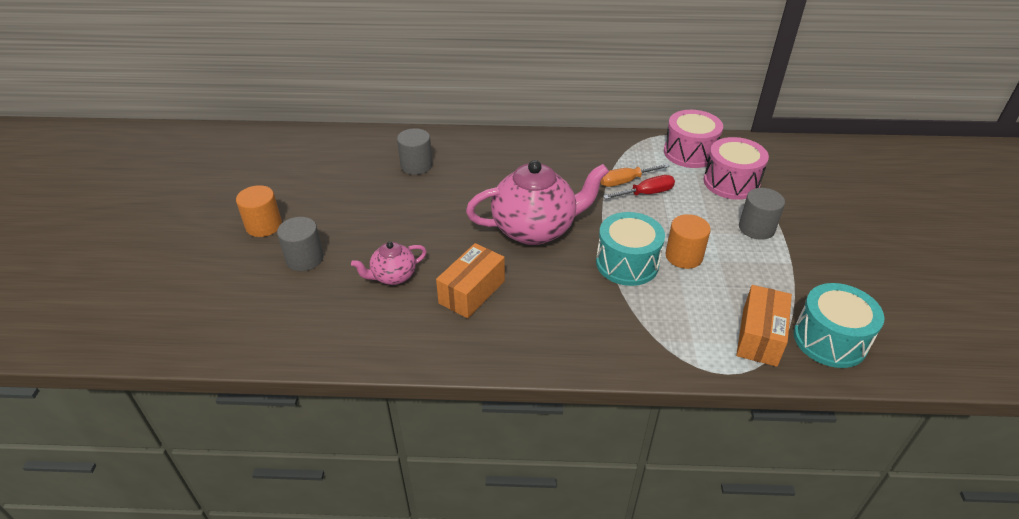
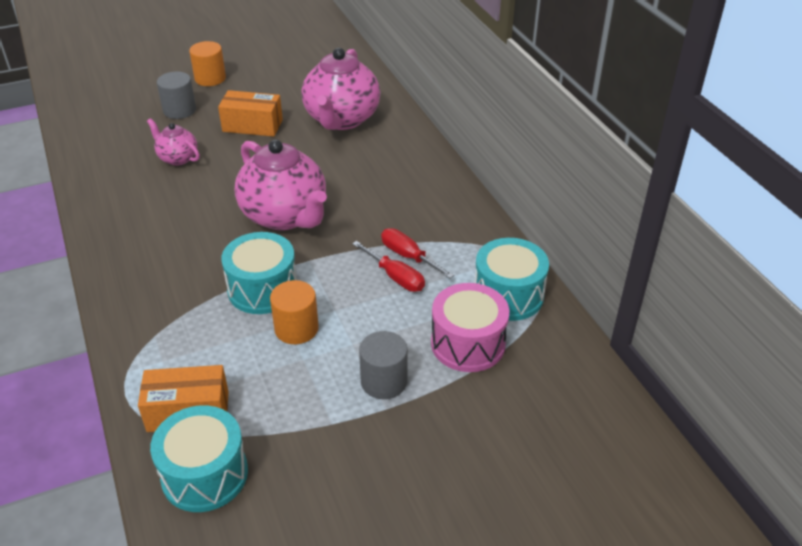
camera: 65 degrees right, 0 degrees up
grey cylinder [397,128,433,175] -> pink teapot [302,48,380,130]
orange box [436,243,505,319] -> orange box moved to [218,90,283,137]
orange screwdriver [601,164,670,187] -> red screwdriver [381,228,454,278]
pink drum [664,110,723,168] -> turquoise drum [474,238,549,321]

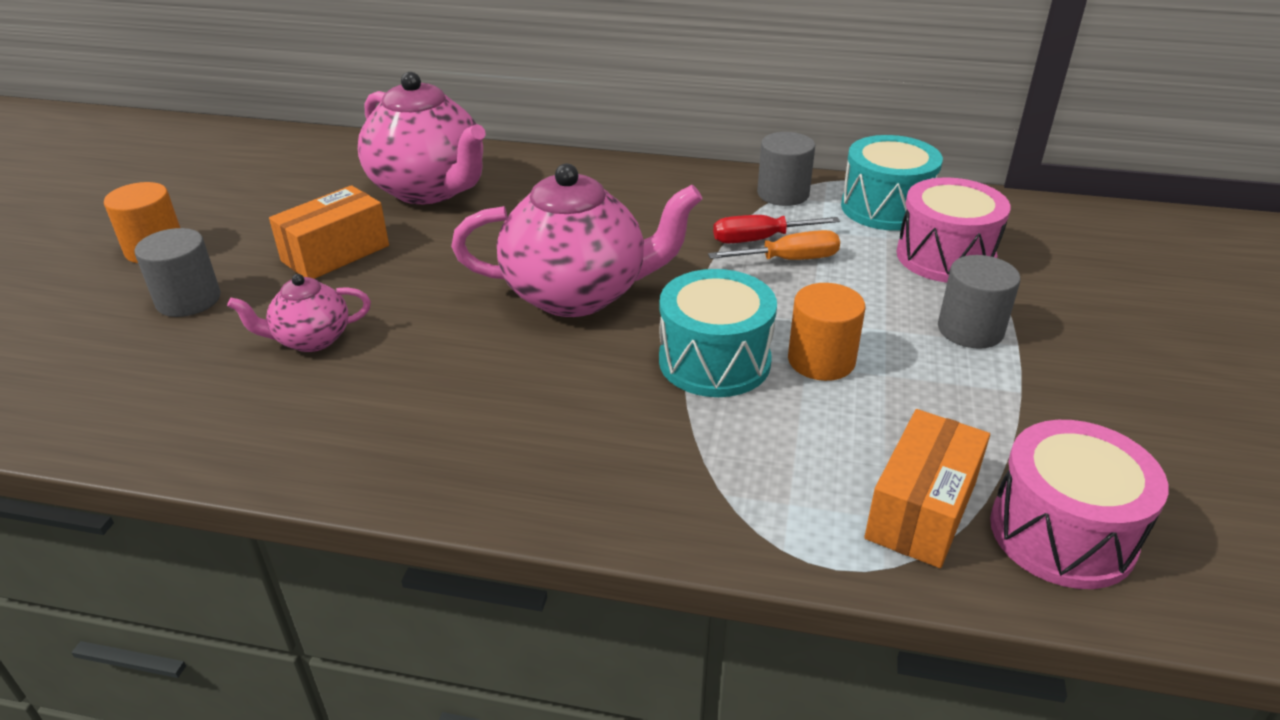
camera: 55 degrees left, 5 degrees down
turquoise drum [150,405,248,512] -> pink drum [990,420,1169,589]
red screwdriver [352,241,425,292] -> orange screwdriver [708,230,840,260]
none -> grey cylinder [757,132,815,206]

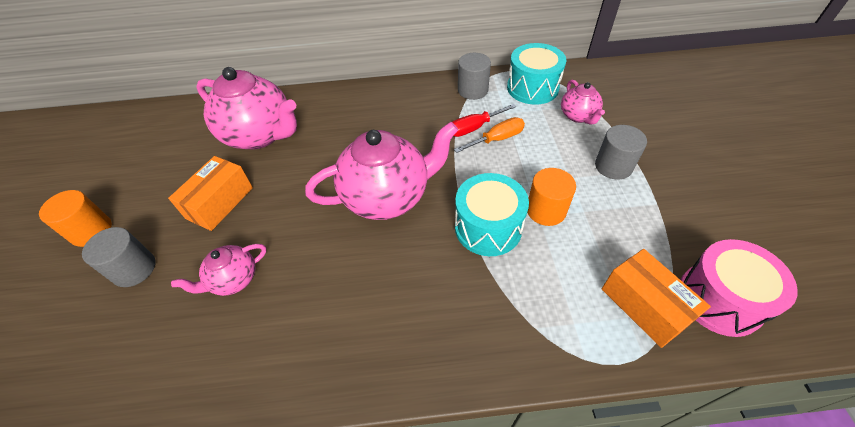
camera: 15 degrees left, 15 degrees up
orange box [864,409,990,568] -> orange box turned 45 degrees counterclockwise [602,249,711,348]
pink drum [896,177,1011,283] -> pink teapot [561,80,605,125]

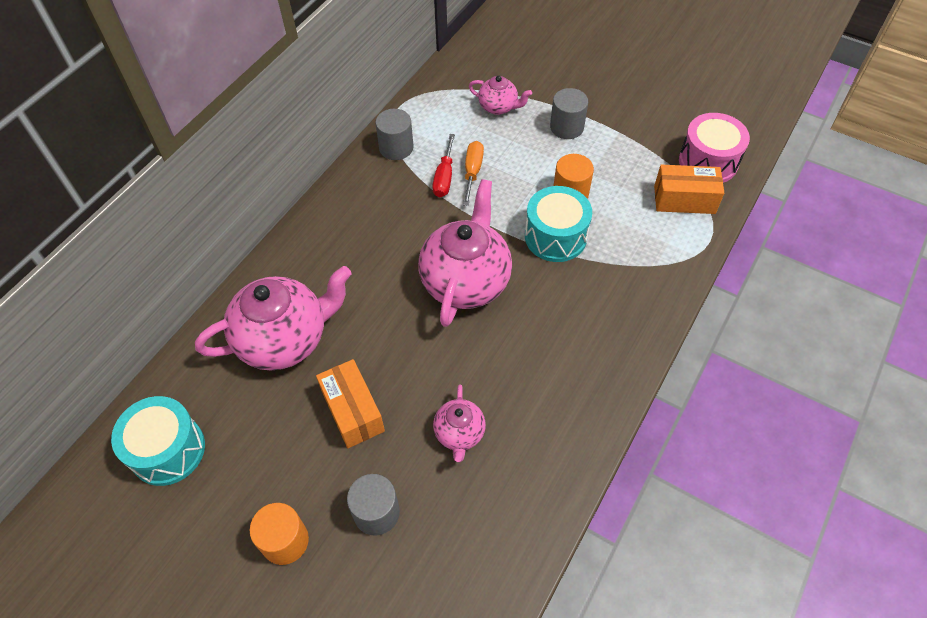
camera: 55 degrees left, 5 degrees up
turquoise drum [507,43,566,105] -> turquoise drum moved to [111,396,205,486]

